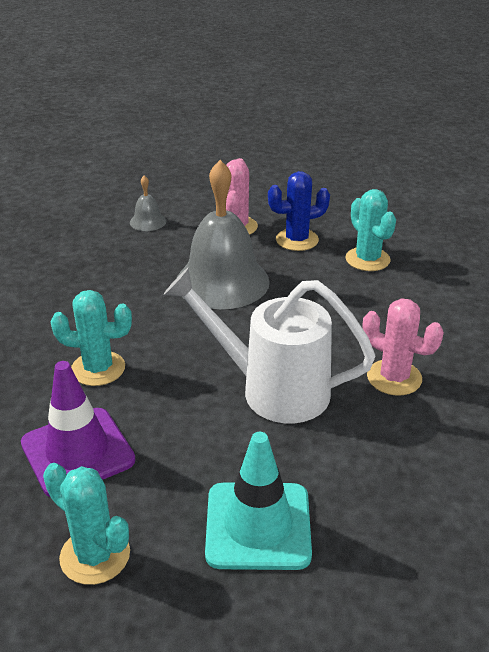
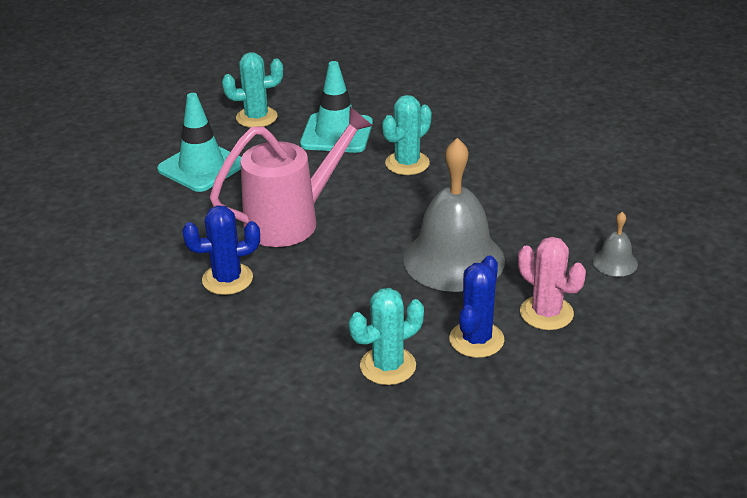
camera: 130 degrees right, 0 degrees up
purple traffic cone [21,361,135,497] -> turquoise traffic cone [300,61,373,153]
white watering can [163,268,375,423] -> pink watering can [210,107,373,247]
turquoise cactus [346,189,396,271] -> turquoise cactus turned 45 degrees counterclockwise [349,288,424,385]
pink cactus [362,298,444,396] -> blue cactus [182,206,260,295]

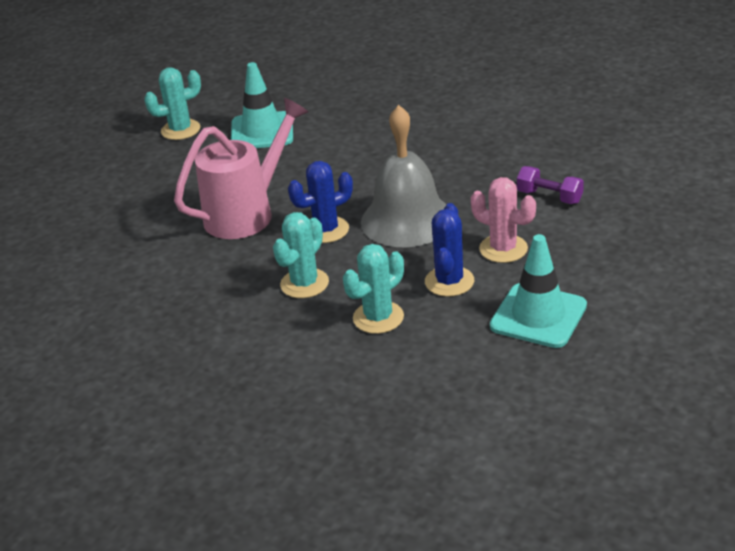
camera: 10 degrees left, 0 degrees up
turquoise traffic cone [157,93,241,192] -> turquoise traffic cone moved to [490,234,587,348]
blue cactus [182,206,260,295] -> blue cactus moved to [288,161,353,243]
turquoise cactus [382,95,432,175] -> turquoise cactus moved to [273,212,329,298]
grey bell [593,212,638,277] -> purple dumbbell [517,166,584,204]

